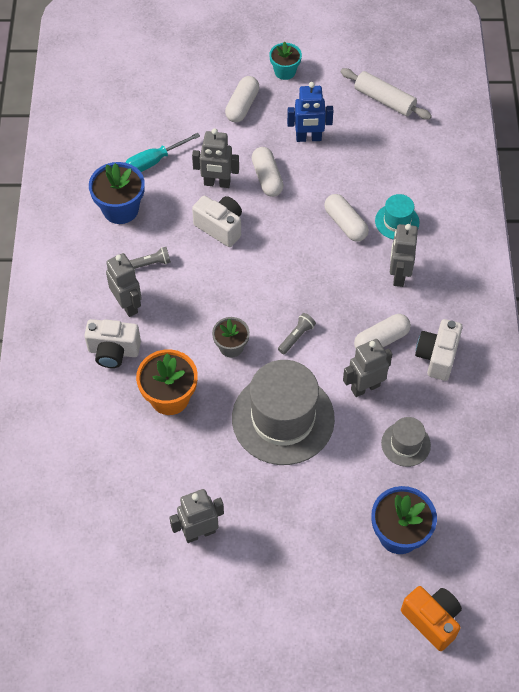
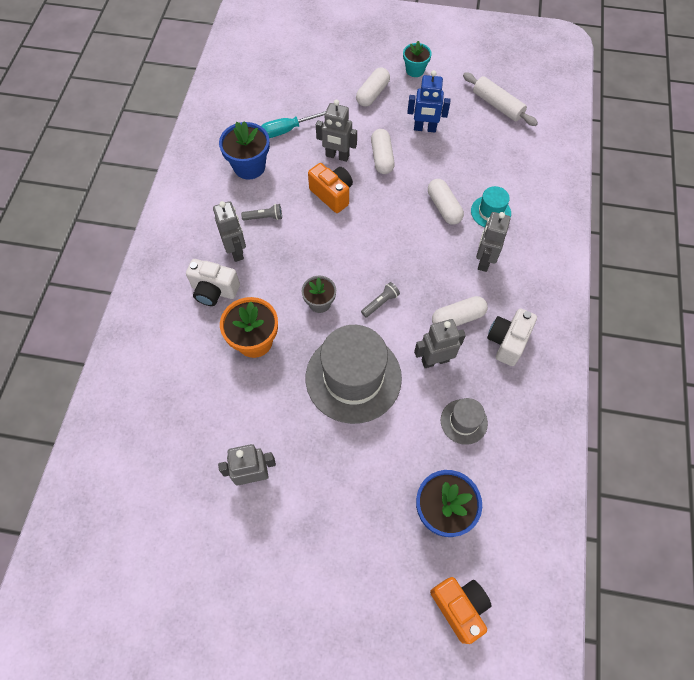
camera: 10 degrees right, 5 degrees up
white camera [192,196,242,247] -> orange camera [308,163,353,213]

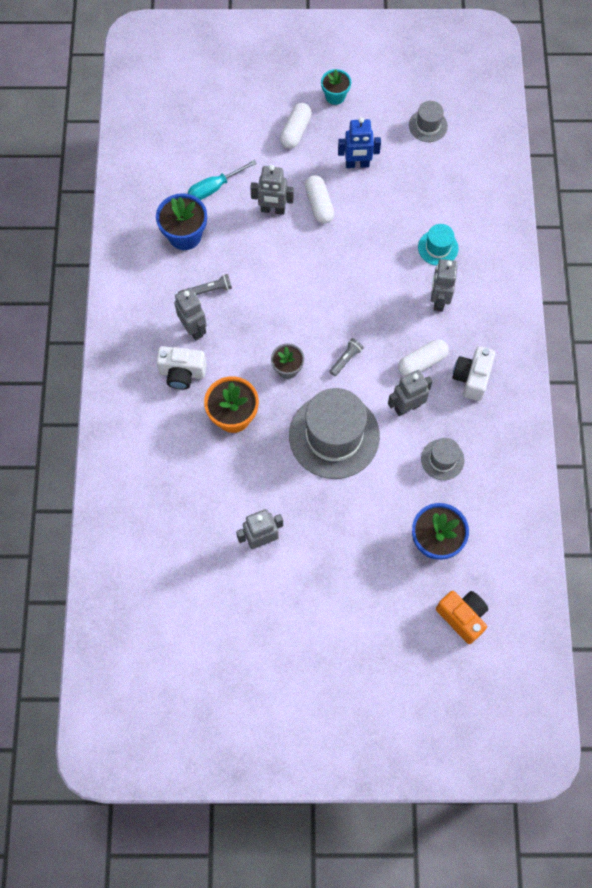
camera: 10 degrees left, 5 degrees up
orange camera [308,163,353,213] -> none
white capsule [428,179,464,225] -> none
white rolling pin [463,72,538,126] -> grey hat [409,101,448,142]

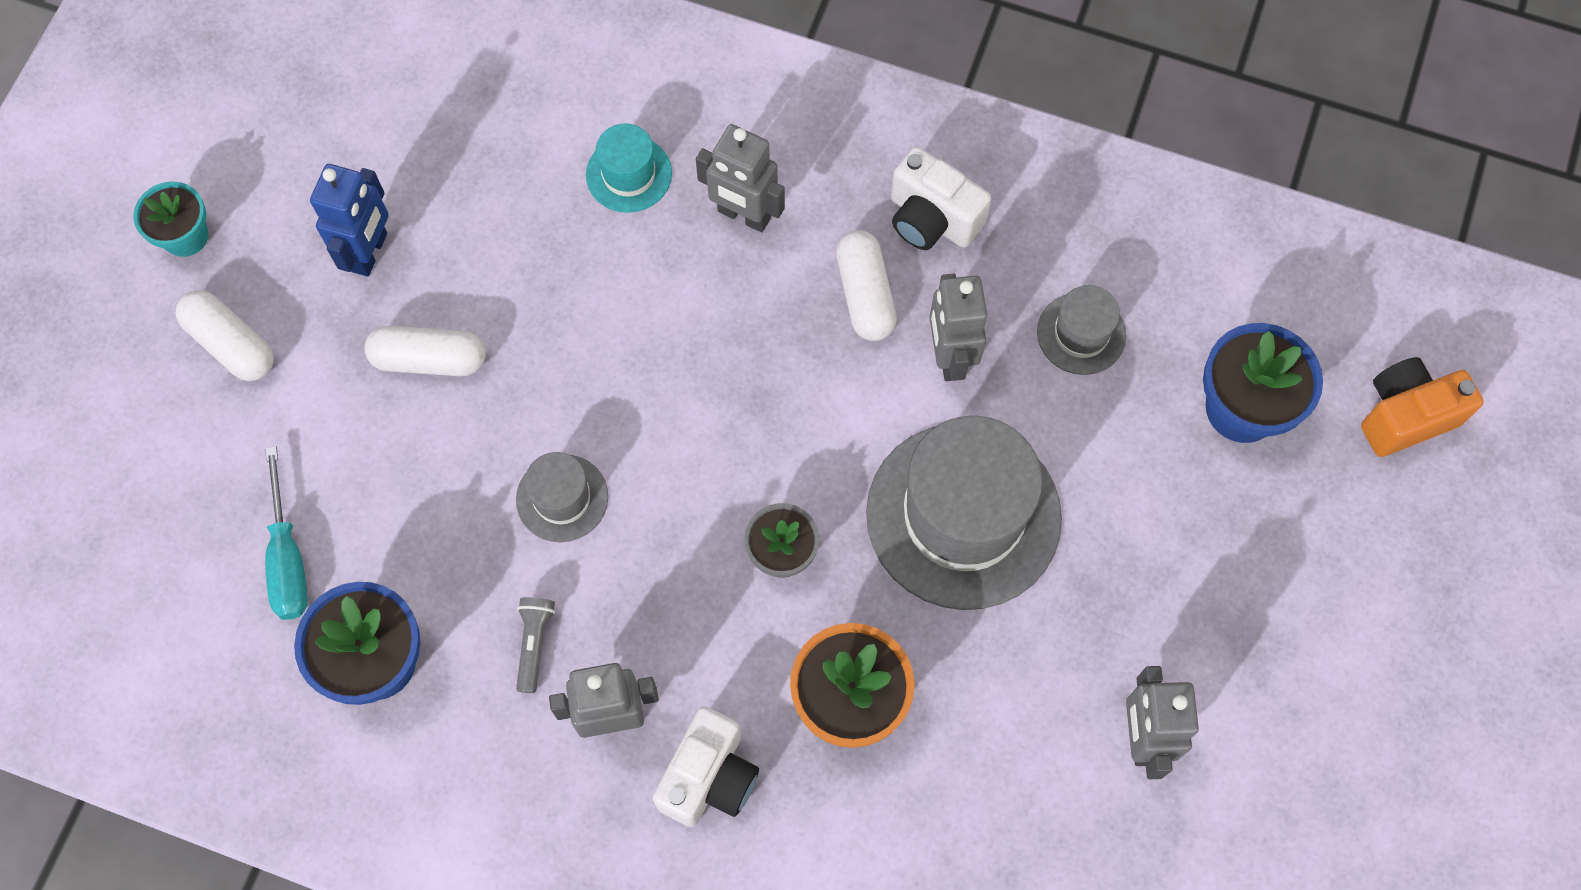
camera: 70 degrees left, 0 degrees up
grey robot [250,165,294,215] -> none
grey flashlight [329,338,364,376] -> none
grey hat [409,101,448,142] -> grey hat moved to [516,452,608,542]

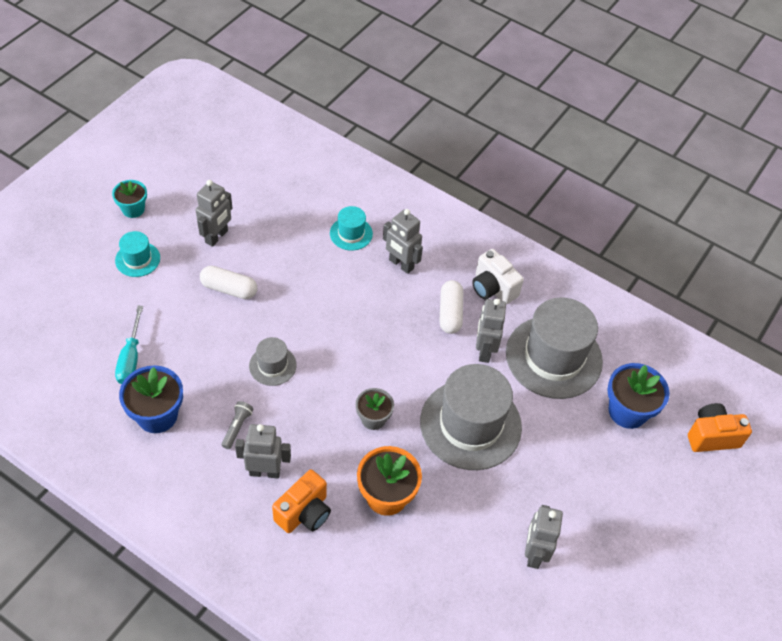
camera: 10 degrees right, 15 degrees down
white capsule [176,290,274,381] -> turquoise hat [115,231,160,277]
blue robot [310,164,389,277] -> grey robot [196,180,232,247]
white camera [653,706,759,827] -> orange camera [272,469,331,533]
grey hat [1037,285,1126,375] -> grey hat [506,297,603,399], size x2.11

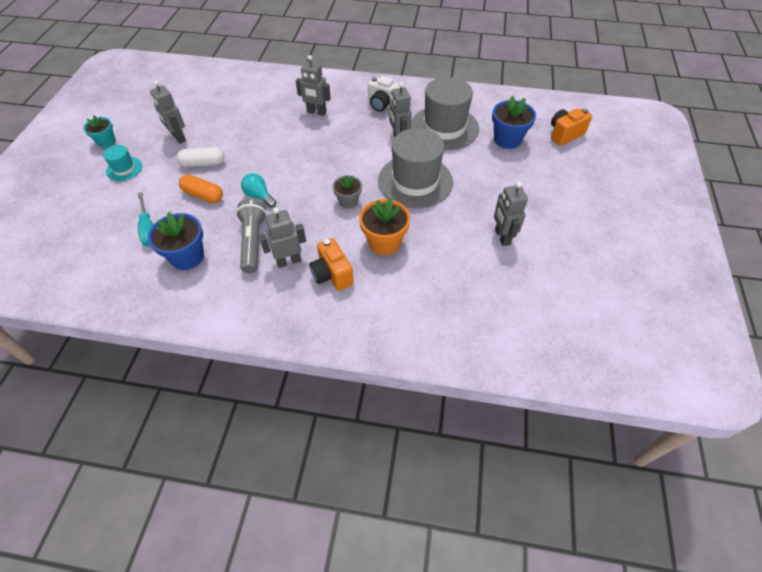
camera: 20 degrees left, 0 degrees up
grey robot [196,180,232,247] -> grey robot turned 135 degrees clockwise [150,80,186,144]
grey flashlight [221,401,254,449] -> grey flashlight [236,199,267,273], size x1.96
grey hat [249,337,296,386] -> turquoise light bulb [241,173,276,207]
orange camera [272,469,331,533] -> orange camera turned 135 degrees clockwise [309,238,354,291]
turquoise hat [330,206,373,251] -> none
white capsule [440,280,463,334] -> none
none -> orange capsule [179,174,223,203]

